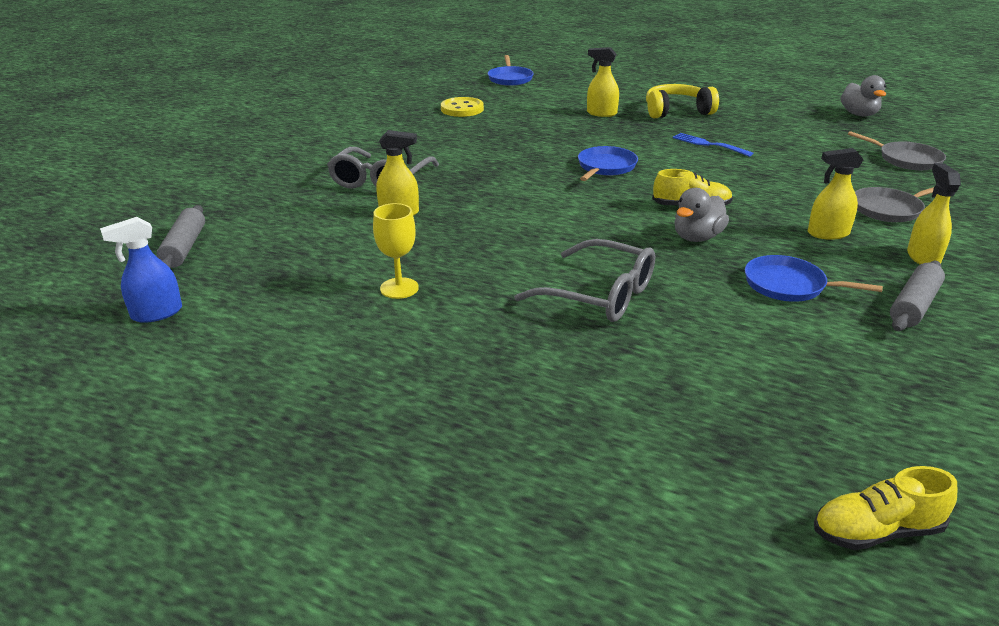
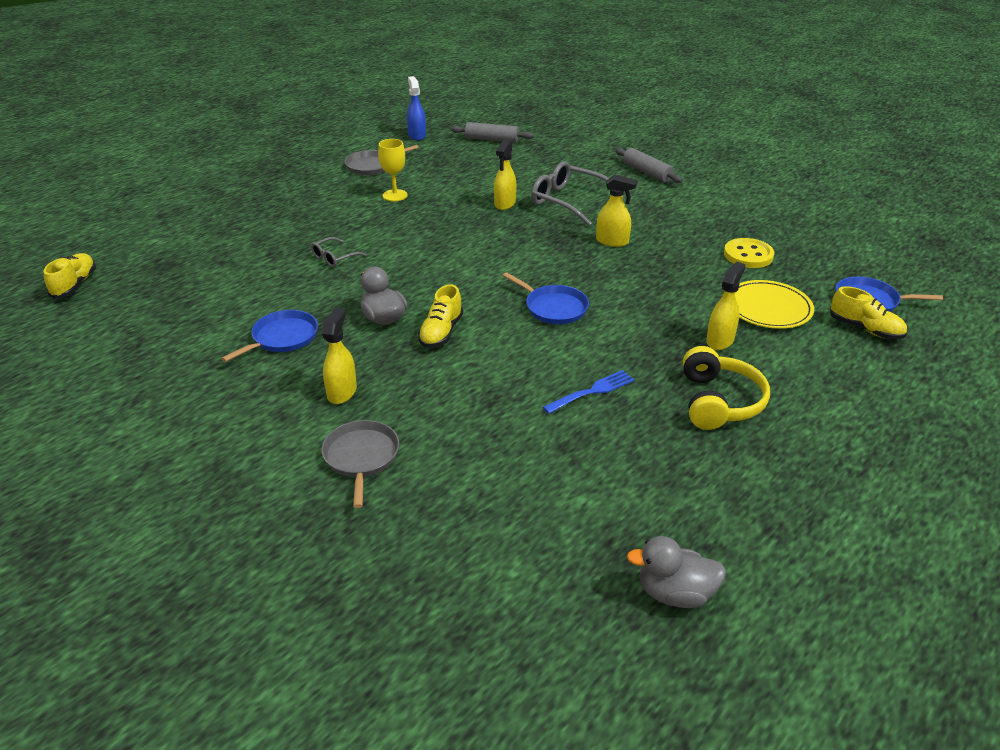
camera: 105 degrees right, 5 degrees up
grey glasses [514,239,655,322] -> grey glasses [311,237,367,267], size x0.52
grey pan [848,131,946,170] -> grey pan moved to [345,145,419,175]
grey rolling pin [890,261,945,331] -> grey rolling pin moved to [615,148,683,183]
yellow spray bottle [907,163,961,265] -> yellow spray bottle moved to [596,175,638,247]
none -> yellow plate [735,280,814,329]
none -> yellow shoe [830,286,907,339]

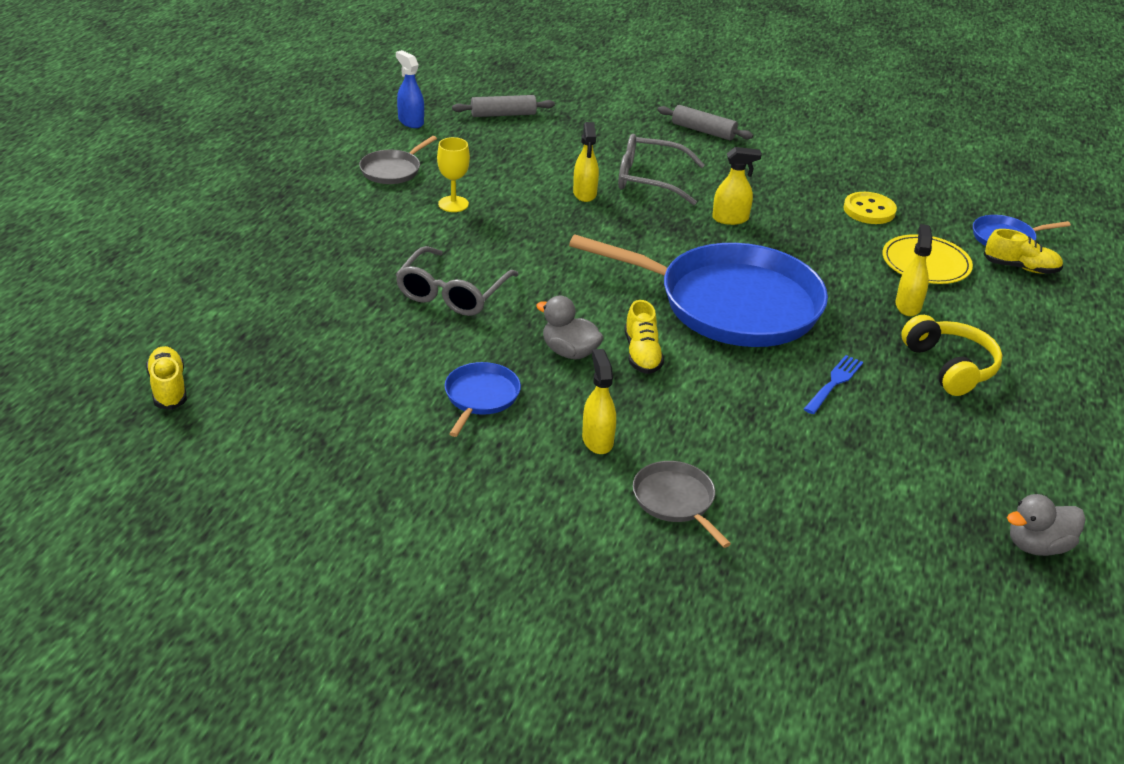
camera: 25 degrees left, 0 degrees up
grey glasses [311,237,367,267] -> grey glasses [395,246,519,316], size x1.93
blue pan [503,272,589,324] -> blue pan [569,234,828,347], size x2.37

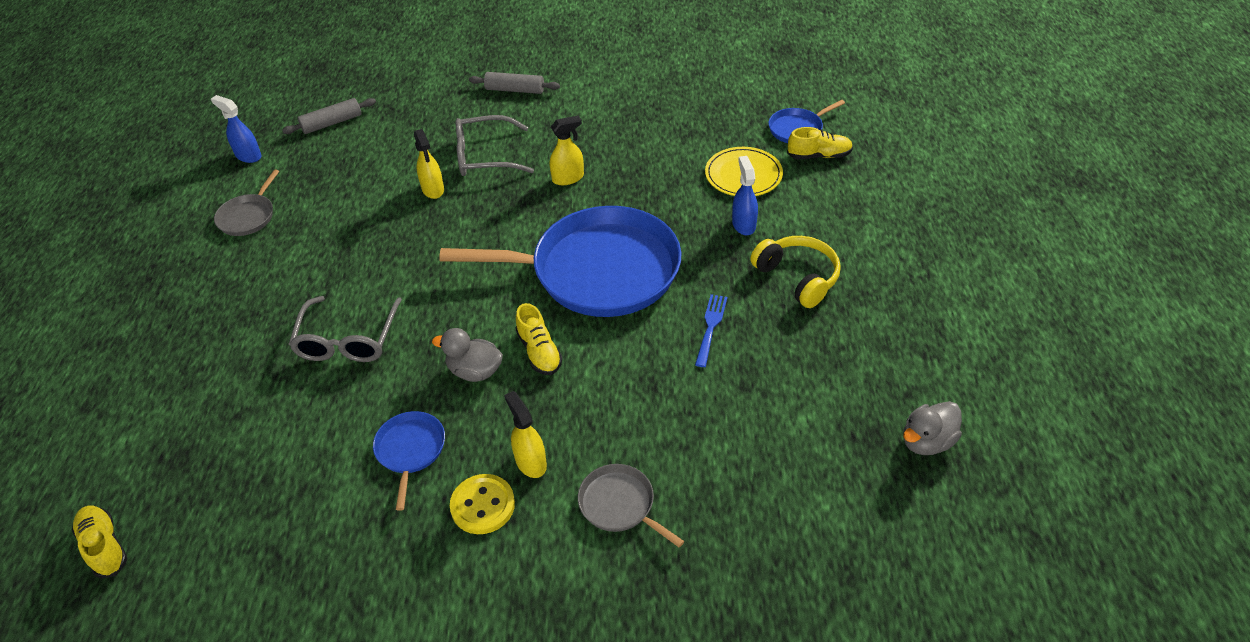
camera: 15 degrees left, 10 degrees up
yellow goblet [437,137,470,212] -> none
yellow button [843,192,897,224] -> yellow button moved to [450,474,515,534]
yellow spray bottle [895,224,932,316] -> blue spray bottle [732,156,758,235]

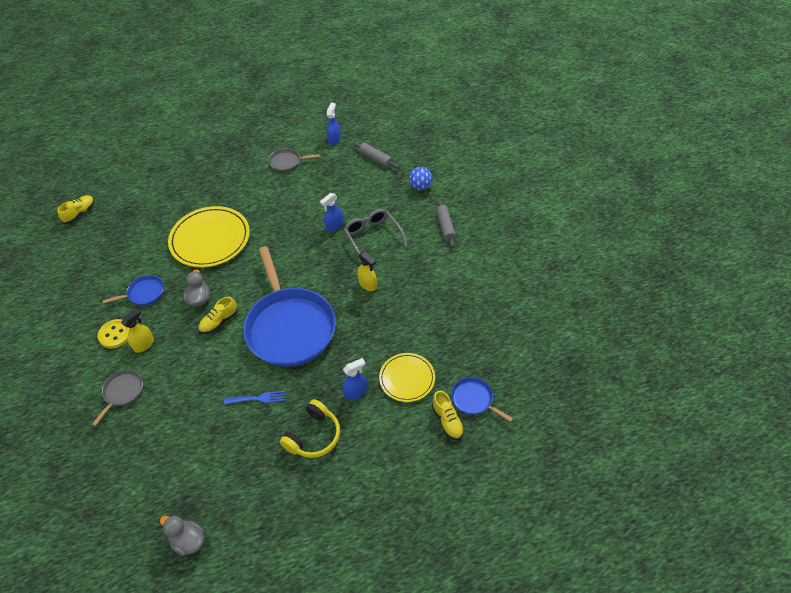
camera: 70 degrees right, 5 degrees up
grey glasses [289,296,402,362] -> yellow plate [168,206,250,268]
yellow spray bottle [414,129,444,199] -> blue spray bottle [320,193,343,232]
none -> blue ball [409,167,432,190]

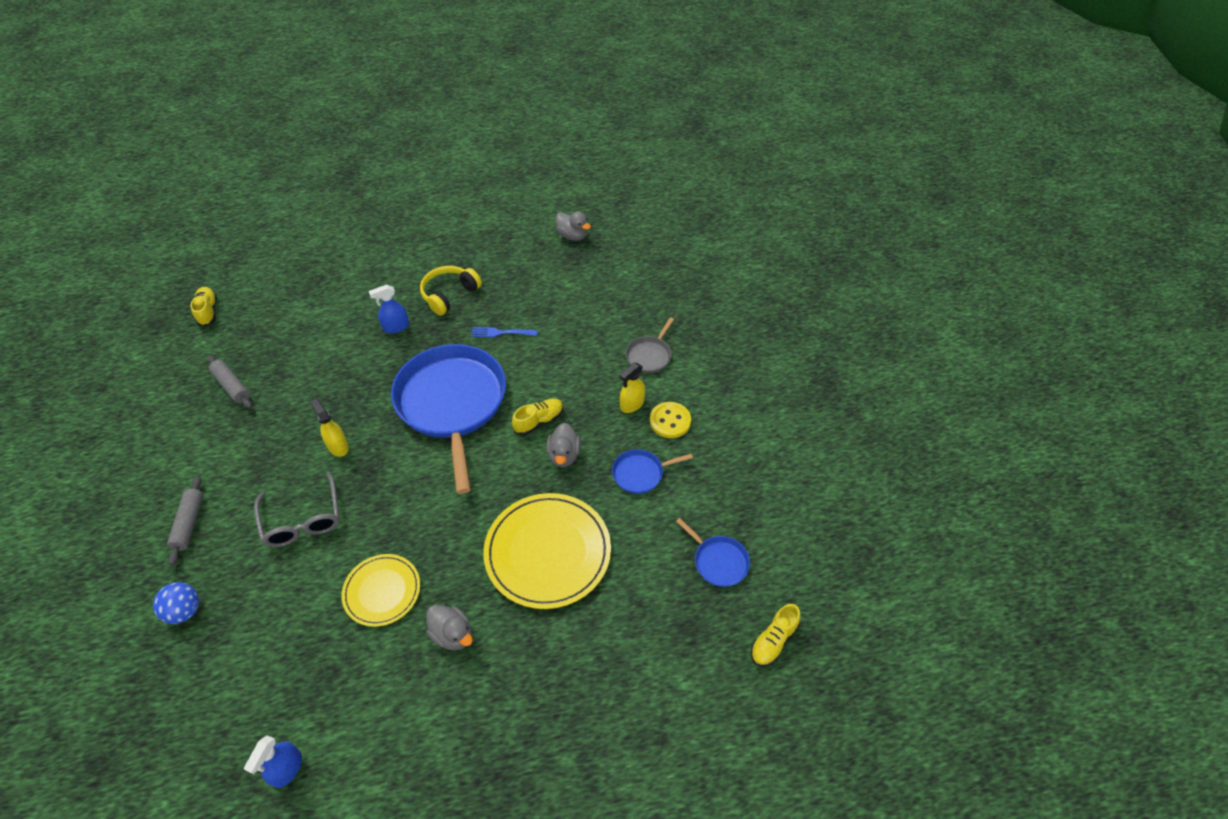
camera: 175 degrees left, 0 degrees up
grey pan [268,148,320,172] -> none
blue spray bottle [320,193,343,232] -> none
grey rolling pin [353,142,399,168] -> grey rolling pin moved to [207,356,252,408]
yellow plate [379,353,435,402] -> yellow plate moved to [341,554,420,627]
yellow shoe [432,391,464,440] -> yellow shoe moved to [190,287,217,327]
blue pan [451,377,513,422] -> blue pan moved to [676,518,750,587]
none -> grey duck [426,604,473,651]

